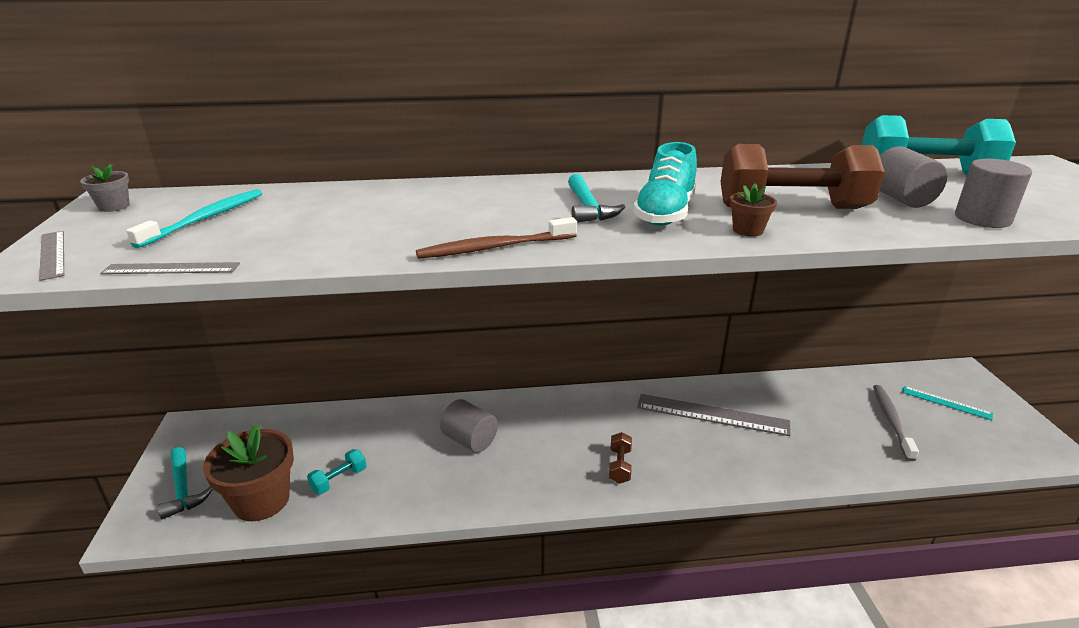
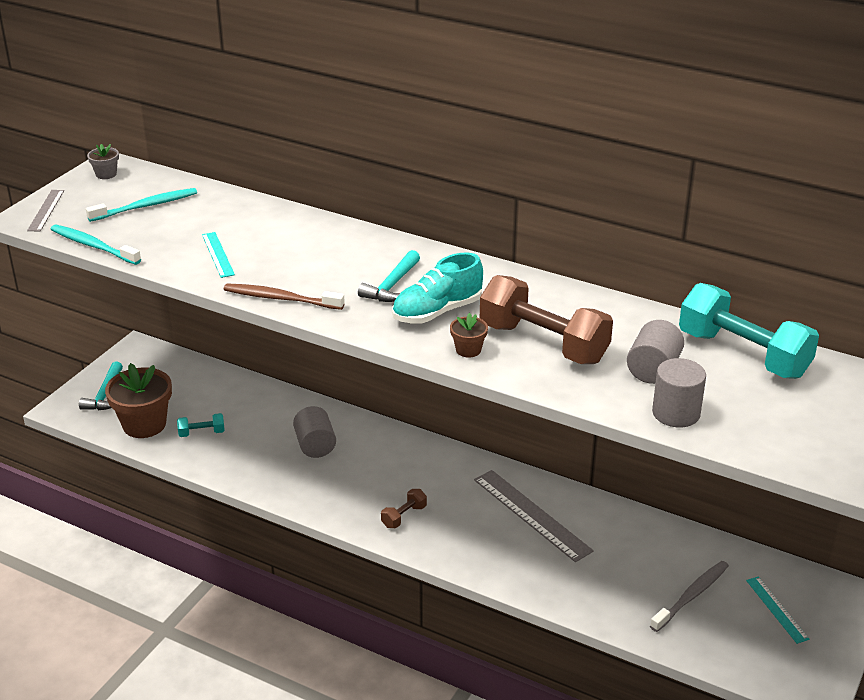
camera: 35 degrees right, 5 degrees up
grey ruler [100,262,240,274] -> turquoise toothbrush [50,225,141,265]
none -> turquoise ruler [202,232,235,278]

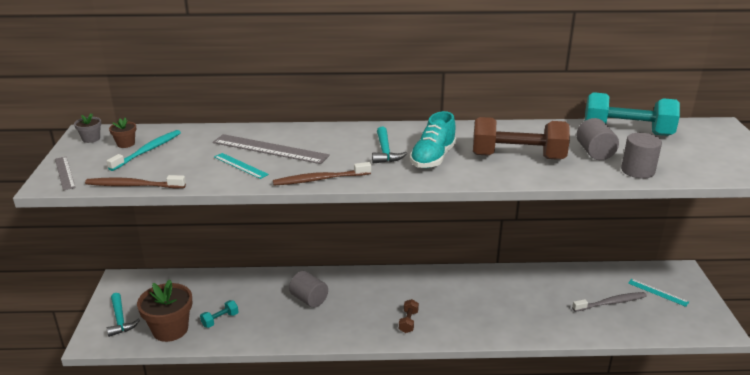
camera: 30 degrees left, 5 degrees down
turquoise toothbrush [50,225,141,265] -> brown toothbrush [85,175,186,188]
brown flower pot [450,313,488,358] -> brown flower pot moved to [109,118,136,148]
grey ruler [474,470,594,562] -> grey ruler moved to [213,134,330,164]
grey toothbrush [650,561,729,632] -> grey toothbrush turned 60 degrees clockwise [572,292,647,312]

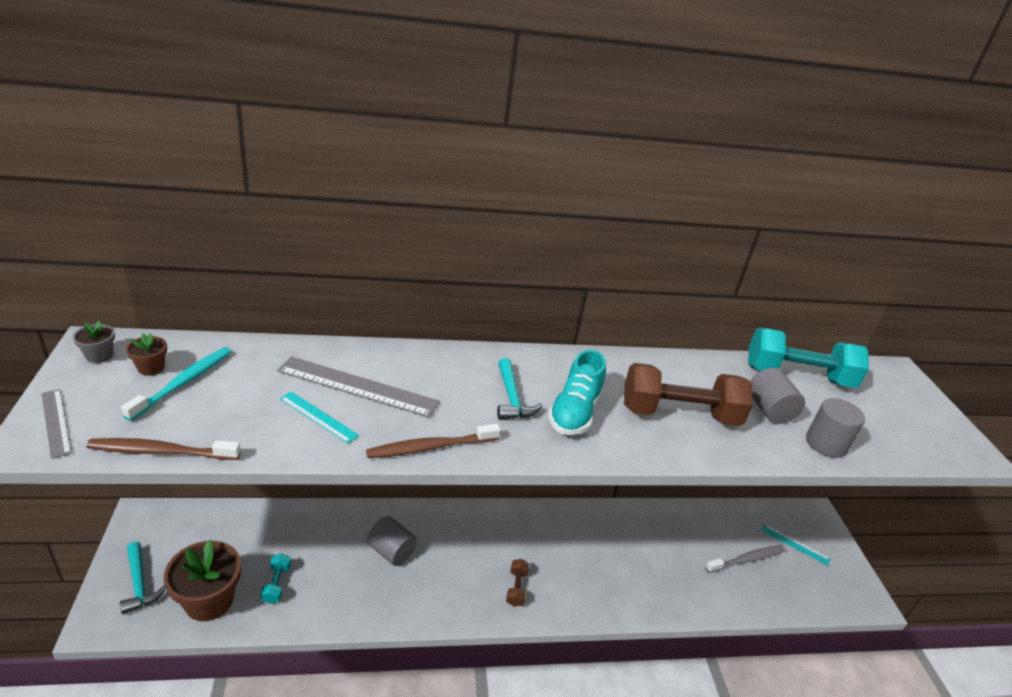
camera: 10 degrees left, 5 degrees up
turquoise dumbbell [200,300,238,328] -> turquoise dumbbell turned 45 degrees counterclockwise [260,553,291,604]

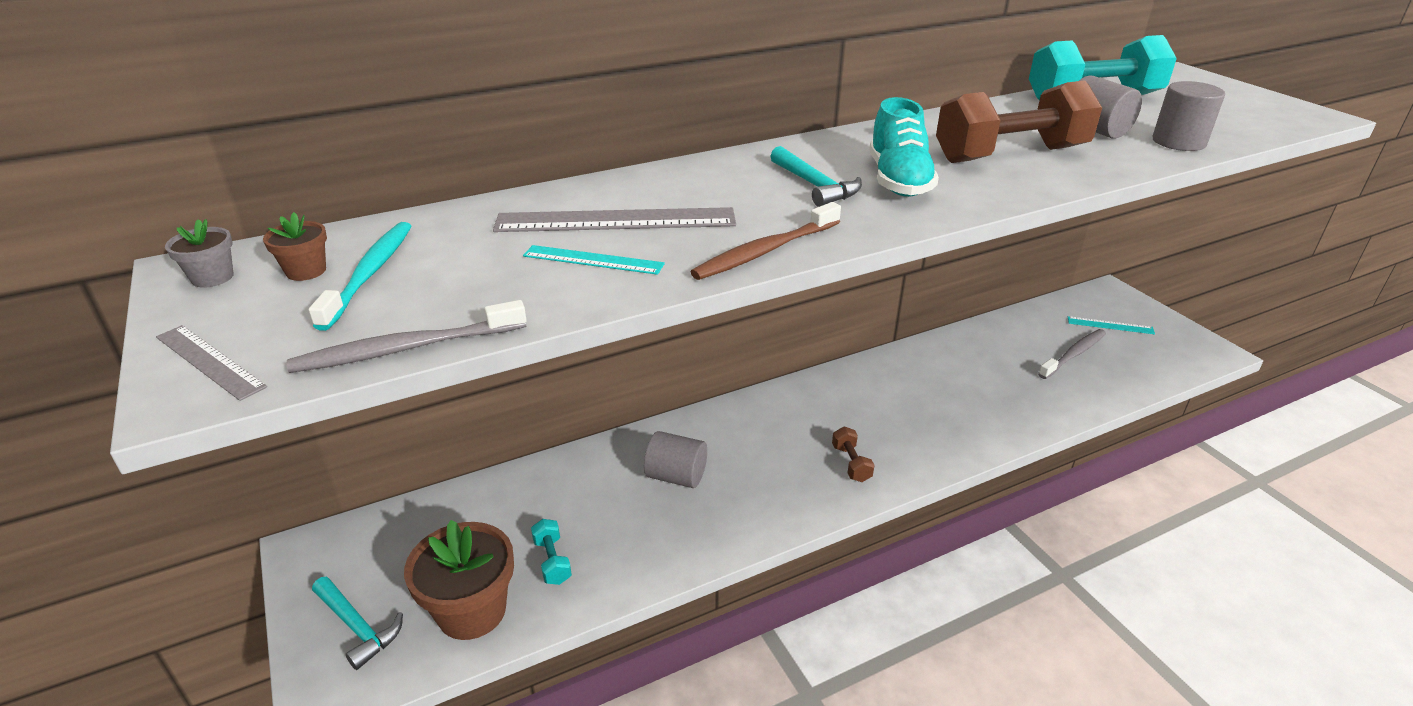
camera: 15 degrees left, 0 degrees up
brown toothbrush [87,438,241,460] -> grey toothbrush [287,300,527,373]

